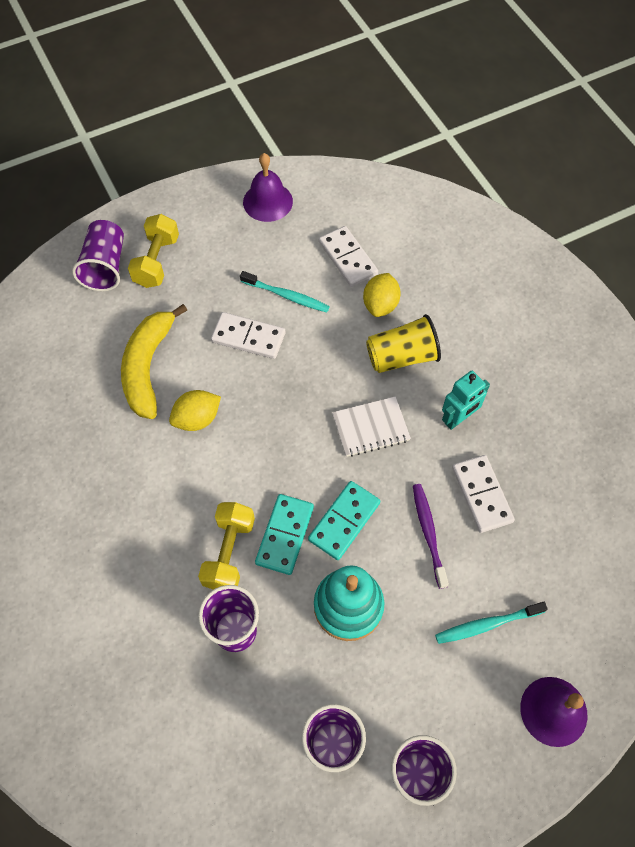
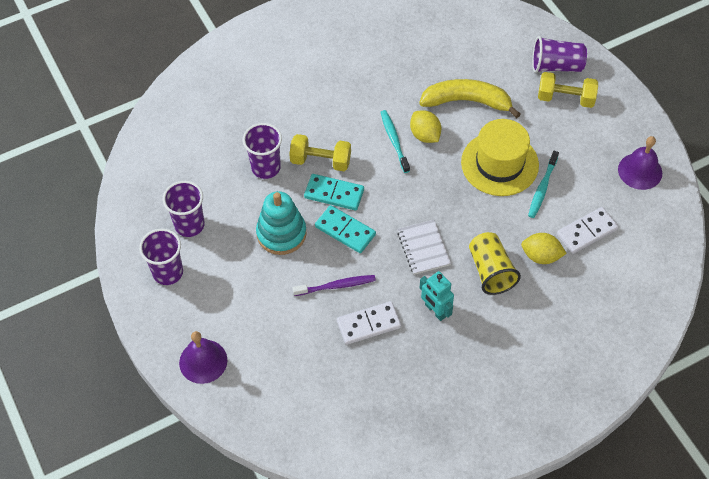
camera: 90 degrees right, 5 degrees down
white domino [211,312,285,359] -> yellow hat [461,119,539,196]
turquoise toothbrush [435,602,548,644] -> turquoise toothbrush moved to [380,110,410,173]

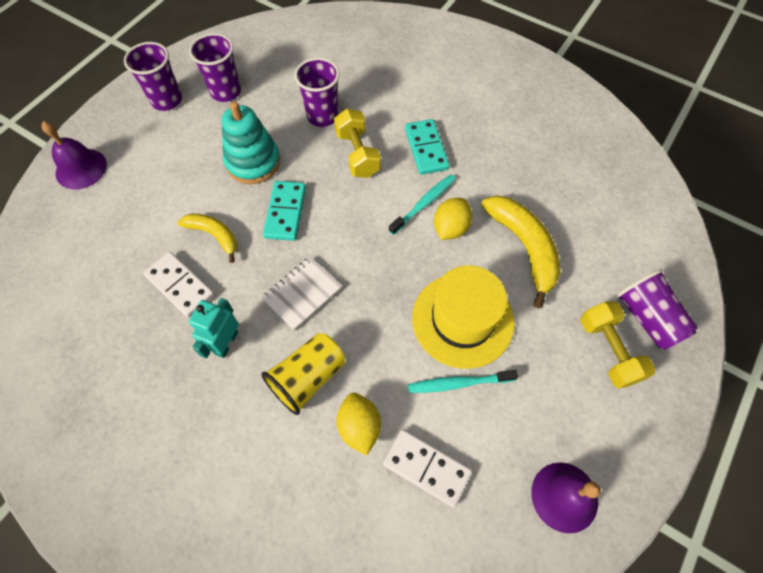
camera: 60 degrees right, 5 degrees up
purple toothbrush [293,275,376,296] -> yellow banana [177,214,237,263]
turquoise domino [304,174,364,210] -> turquoise domino moved to [405,119,450,175]

